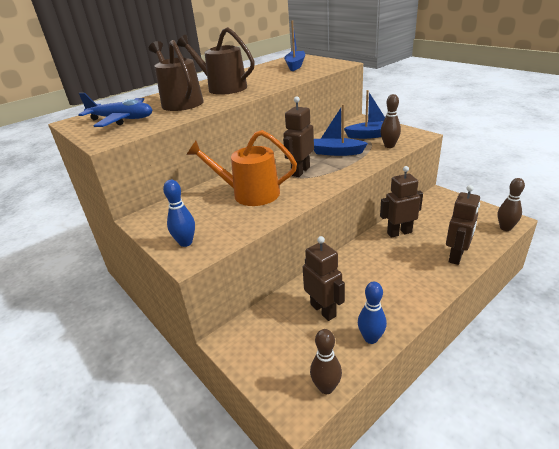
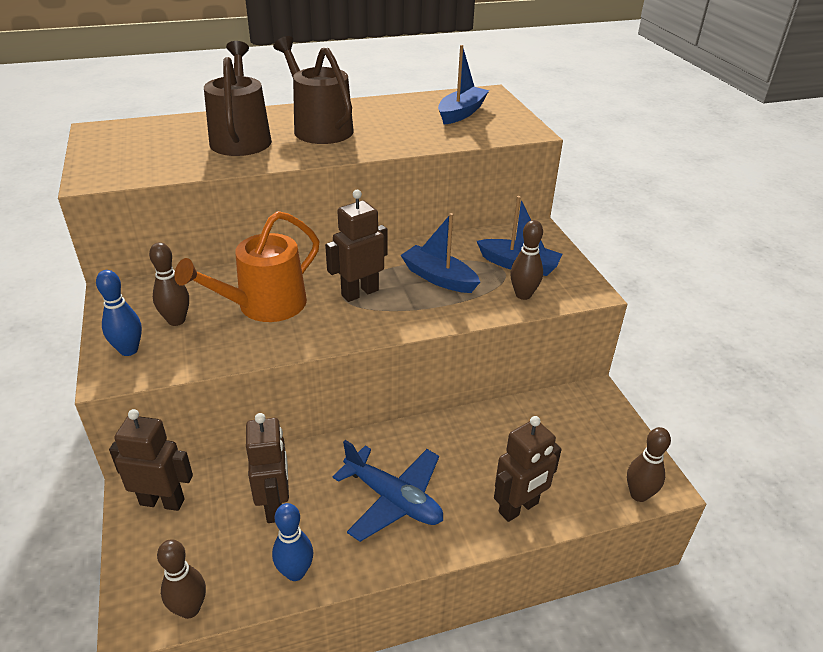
camera: 20 degrees right, 5 degrees up
blue plane [78,93,152,127] -> blue plane moved to [332,440,443,542]
orange watering can [186,130,297,206] -> orange watering can turned 75 degrees counterclockwise [174,211,319,322]
brown robot [380,166,423,238] -> brown robot moved to [109,409,193,511]
none -> brown bowling pin [149,242,189,326]

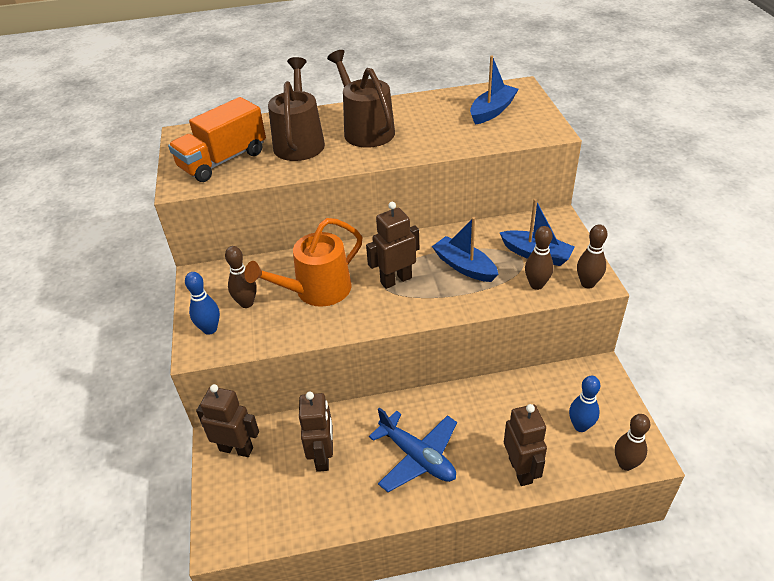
camera: 10 degrees right, 5 degrees up
brown bowling pin [157,539,206,619] -> brown bowling pin moved to [577,224,608,289]
blue bowling pin [272,503,313,581] -> blue bowling pin moved to [569,376,600,432]
brown robot [494,416,562,522] -> brown robot turned 75 degrees counterclockwise [504,404,547,486]
none -> orange truck [168,97,266,182]

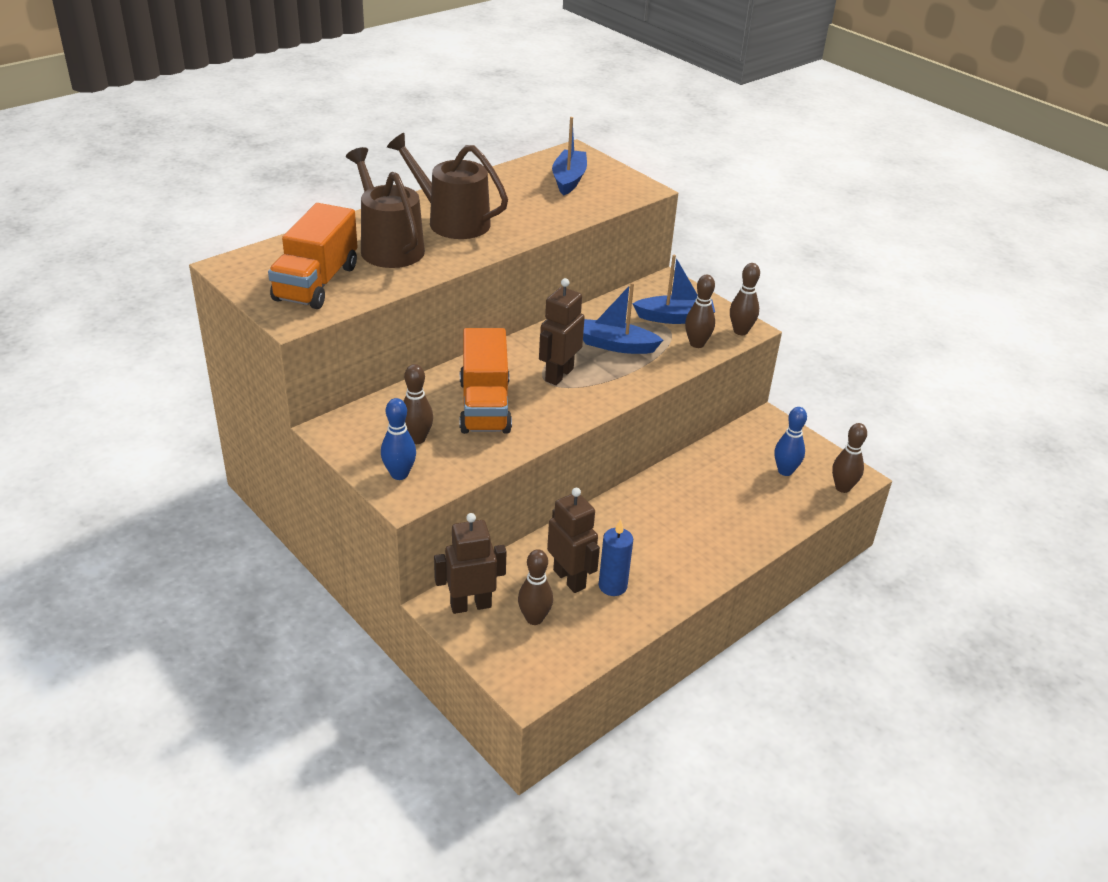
camera: 35 degrees left, 5 degrees down
orange watering can [244,218,362,307] -> orange truck [460,328,512,434]
blue plane [369,407,457,492] -> none
brown robot [504,404,547,486] -> none
none -> brown bowling pin [518,549,553,625]
none -> blue candle [599,519,633,596]

